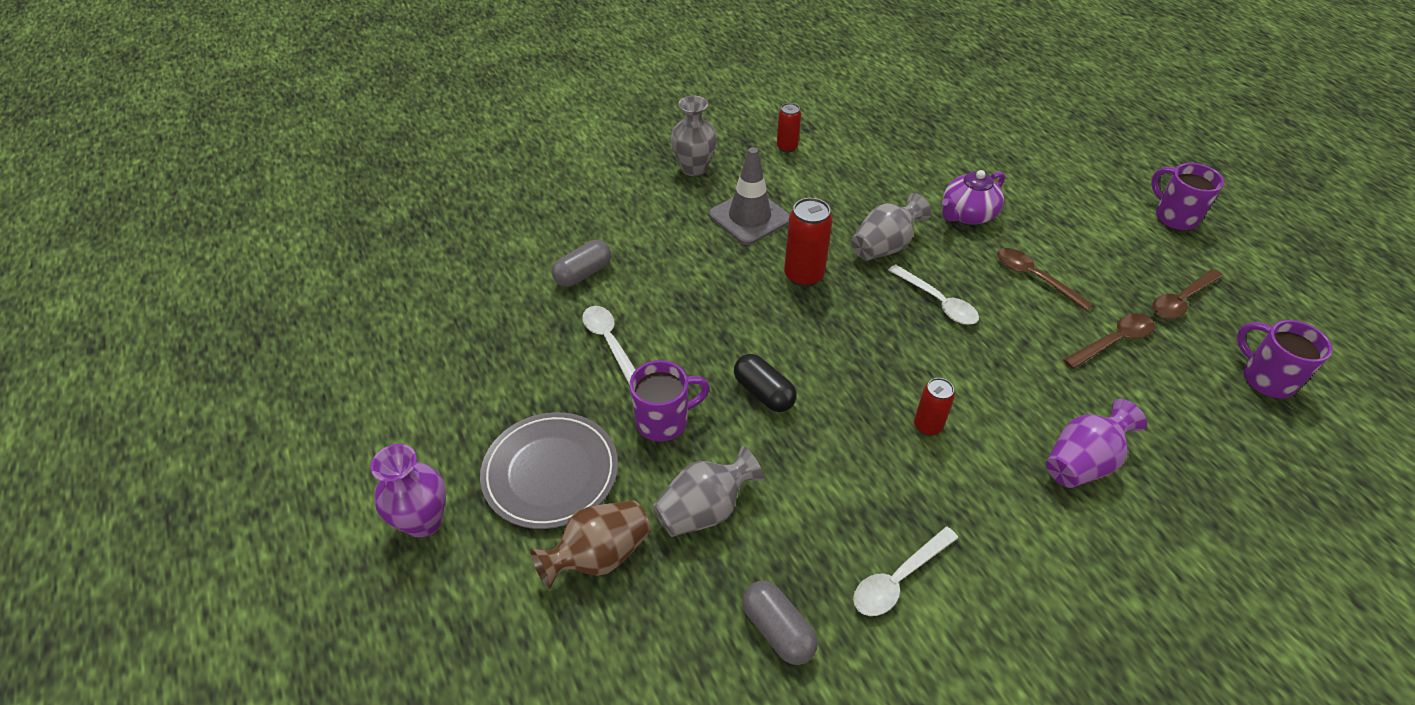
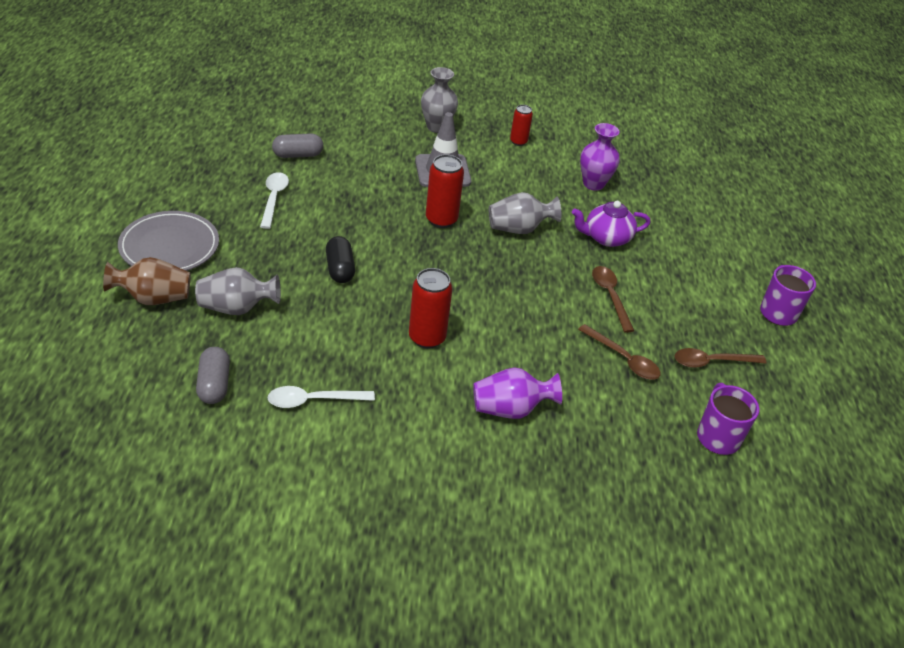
camera: 25 degrees right, 5 degrees down
purple vase [371,444,446,538] -> purple vase moved to [580,123,620,191]
purple mug [630,360,710,442] -> none
white spoon [888,264,979,325] -> none
red can [914,378,955,436] -> red can [409,268,453,349], size x1.61
brown spoon [1063,313,1155,369] -> brown spoon turned 45 degrees clockwise [578,324,661,380]

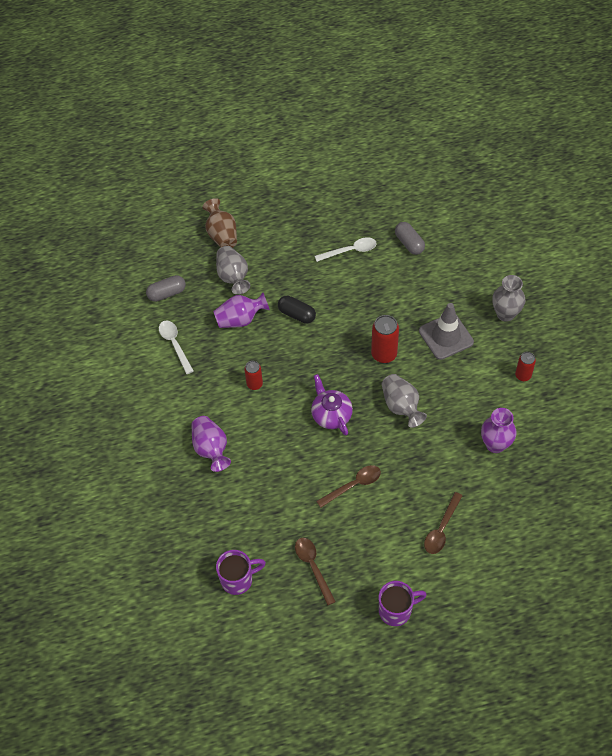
camera: 80 degrees right, 15 degrees up
grey plate [118,211,219,271] -> none
black capsule [326,236,355,283] -> black capsule turned 60 degrees clockwise [278,296,316,324]
red can [409,268,453,349] -> red can [244,361,263,390], size x0.62
purple teapot [572,201,650,247] -> purple teapot moved to [311,374,353,435]
brown spoon [578,324,661,380] -> brown spoon moved to [424,492,463,554]
none -> purple vase [213,292,270,328]

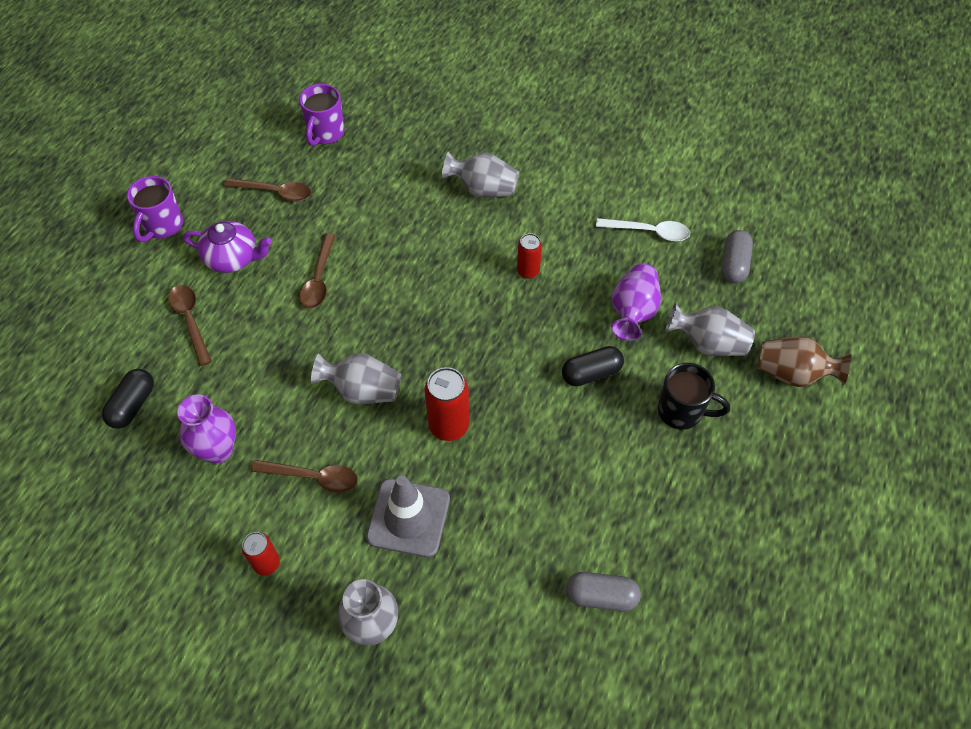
camera: 125 degrees right, 0 degrees up
purple vase [191,416,231,472] -> grey vase [441,152,519,198]
purple teapot [311,374,353,435] -> purple teapot moved to [183,221,272,273]
white spoon [315,237,377,262] -> none
none -> black capsule [102,369,154,429]
none -> brown spoon [251,460,358,493]
none -> black mug [658,363,730,429]

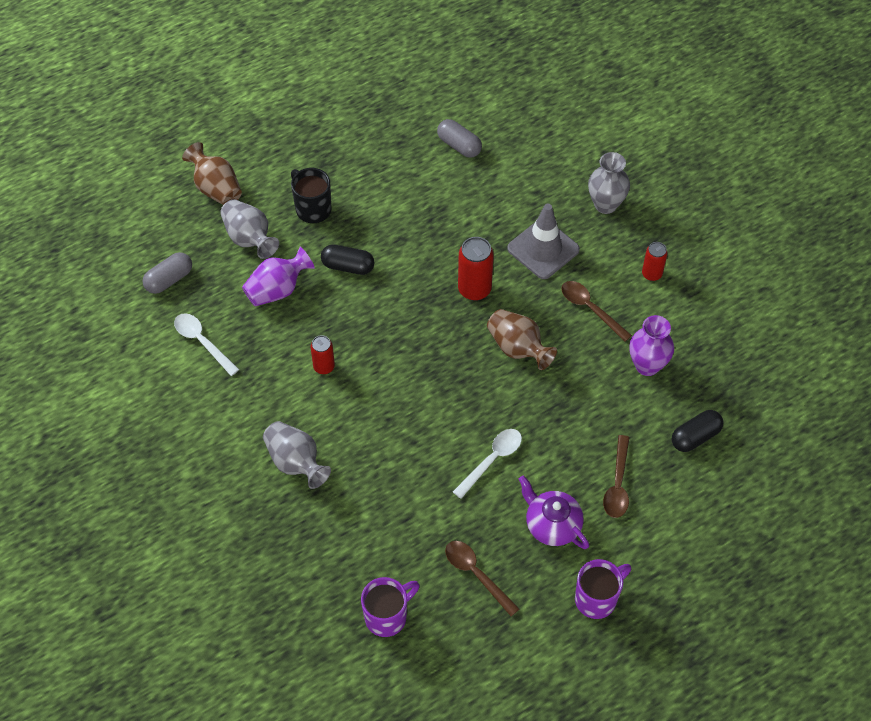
camera: 145 degrees left, 0 degrees up
brown spoon [300,233,336,309] -> white spoon [453,429,522,499]
grey vase [311,353,402,404] -> brown vase [487,309,557,370]

